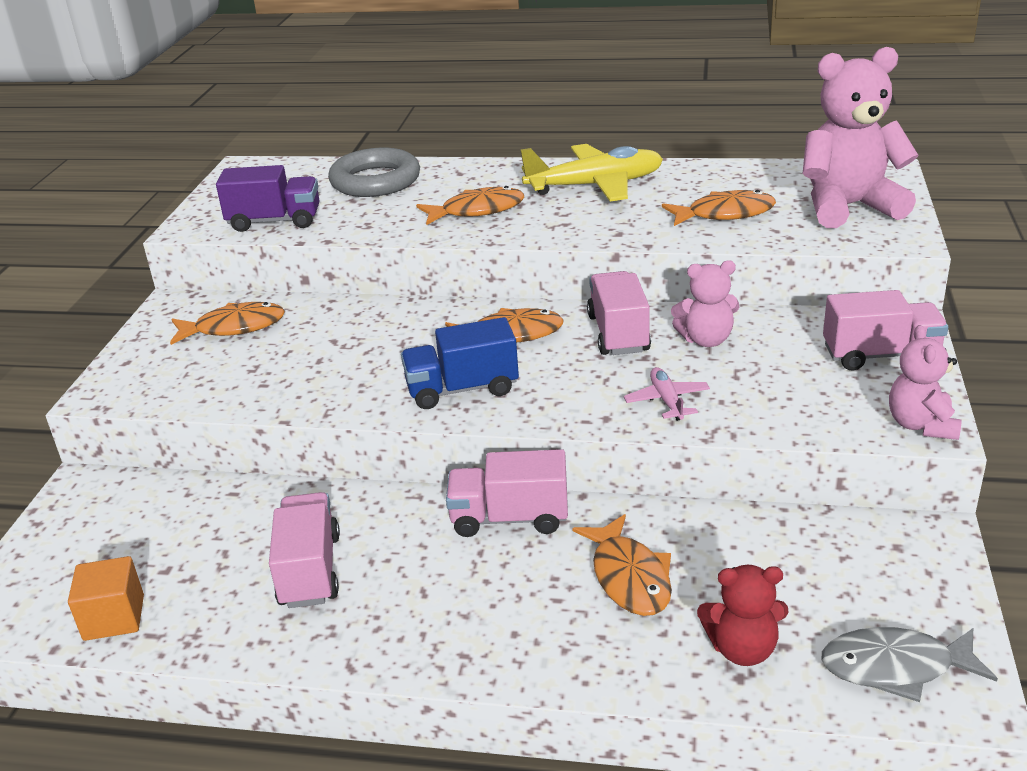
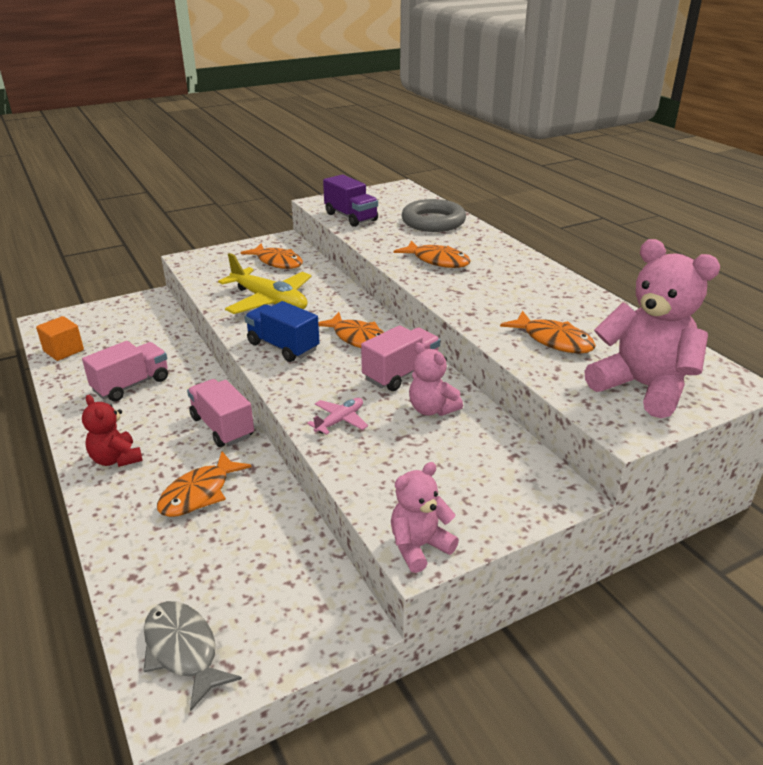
camera: 50 degrees right, 0 degrees up
yellow plane [521,144,663,202] -> yellow plane moved to [218,253,311,314]
red teddy bear [697,565,789,666] -> red teddy bear moved to [82,395,143,467]
pink truck [823,290,948,371] -> none

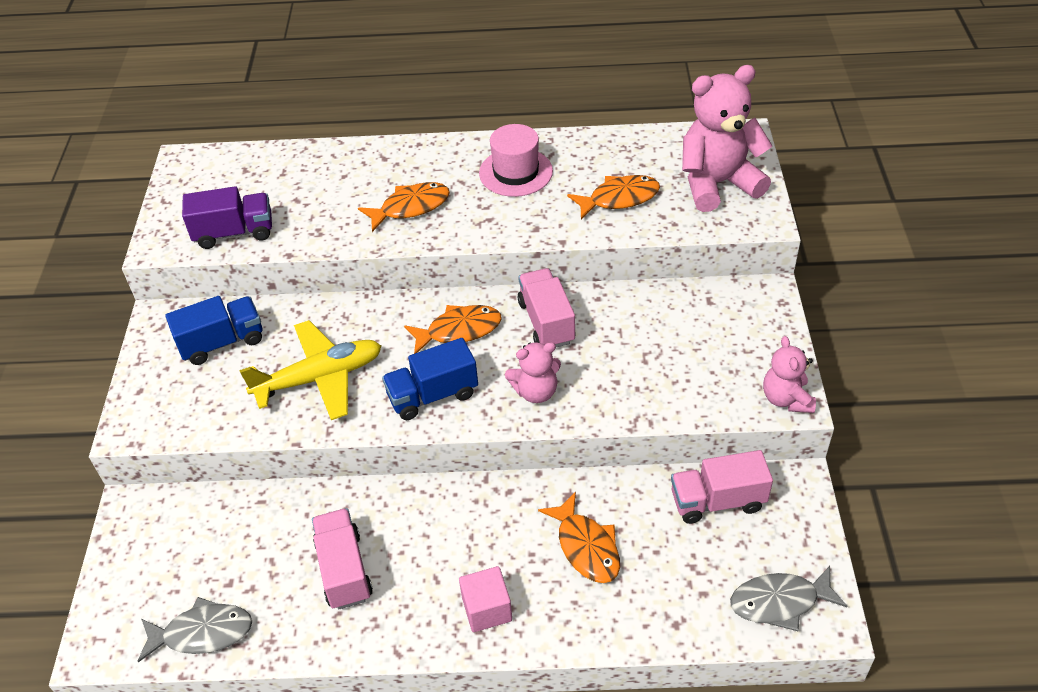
camera: 60 degrees left, 15 degrees up
orange cube [36,316,84,361] -> grey fish [138,597,252,662]
red teddy bear [82,395,143,467] -> pink cube [459,566,512,632]
pink truck [187,379,254,447] -> pink truck moved to [671,450,773,524]
orange fish [240,243,303,269] -> blue truck [165,296,262,365]
pink plane [307,398,368,435] -> none
grey ring [401,199,466,232] -> none
pink teddy bear [409,342,463,416] -> pink teddy bear moved to [505,342,561,403]
none -> pink hat [479,124,553,197]

